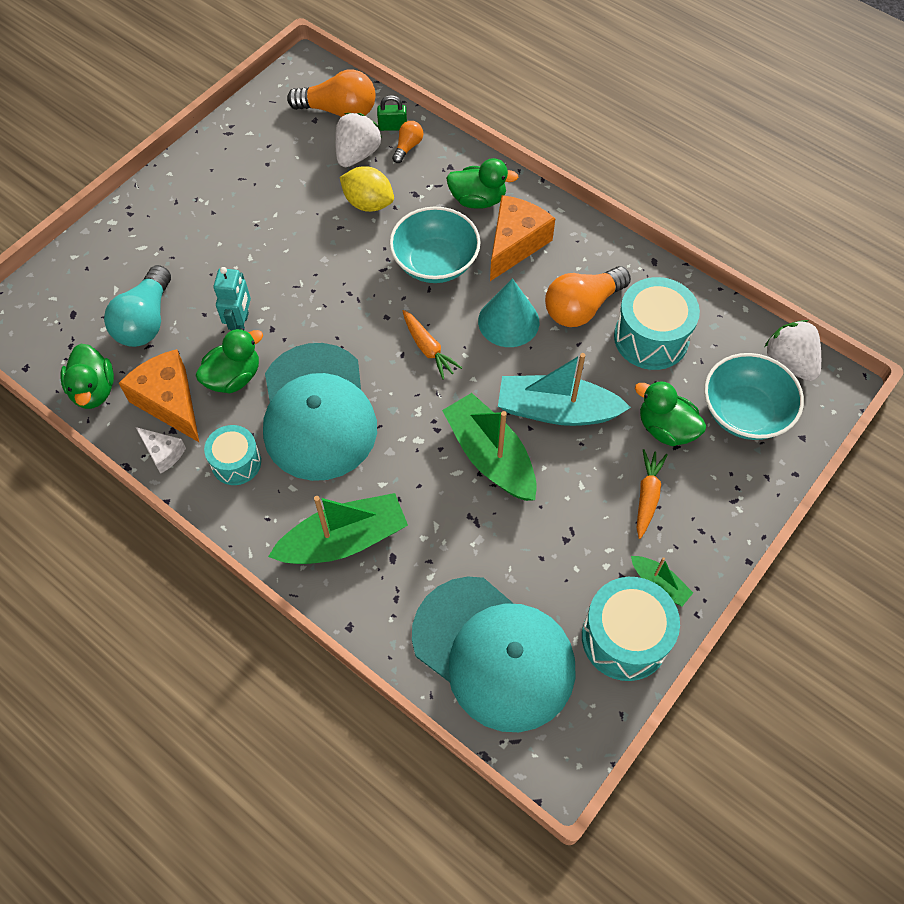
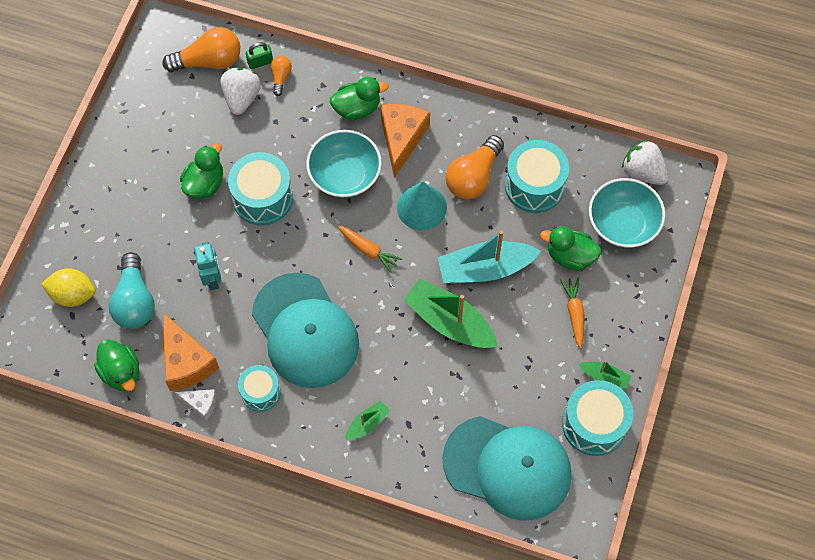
camera: 20 degrees left, 5 degrees up
orange cheese [119,349,199,442] -> orange cheese turned 150 degrees counterclockwise [163,313,219,391]
green duck [196,328,263,393] -> green duck moved to [180,143,223,199]
green boat [268,493,408,564] -> green boat [345,401,390,440], size x0.49
yellow lemon [340,166,394,212] -> yellow lemon moved to [41,268,96,307]
none -> turquoise drum [228,152,293,225]

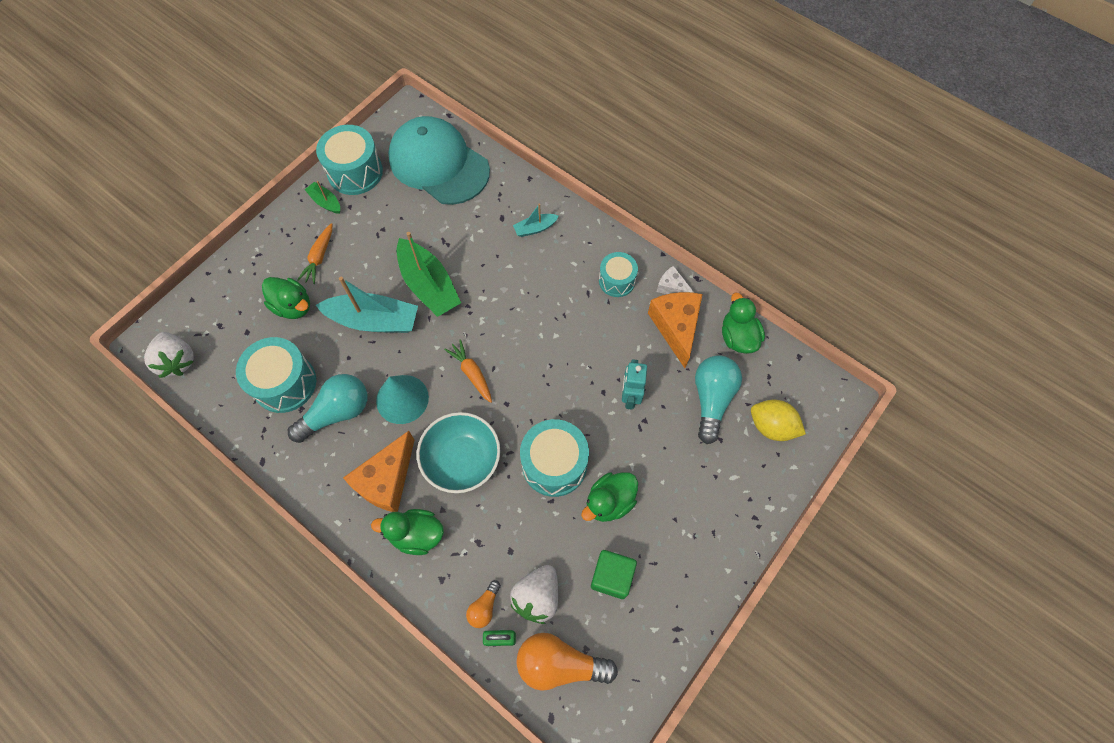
camera: 160 degrees left, 0 degrees up
turquoise cap [252,273,359,388] -> none
green boat [345,401,390,440] -> turquoise boat [513,204,559,237]
orange light bulb [446,135,504,199] -> turquoise light bulb [288,374,367,443]
turquoise bowl [589,178,665,248] -> none
none -> green cube [591,550,637,599]

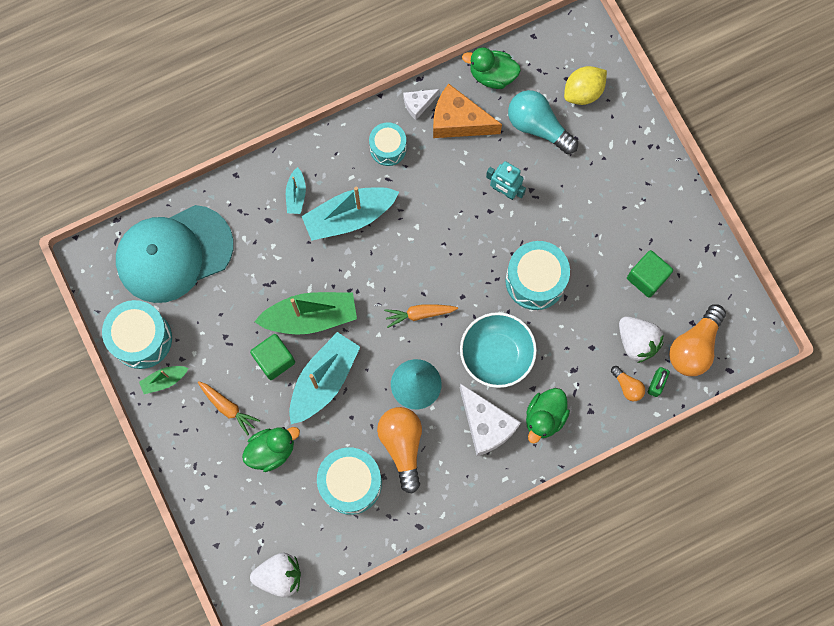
camera: 65 degrees left, 10 degrees up
turquoise light bulb [288,374,367,443] -> orange light bulb [377,407,422,493]
orange cheese [343,431,414,512] -> white cheese [460,383,521,456]
green duck [581,472,638,522] -> none
none -> green cube [250,334,295,380]
none -> turquoise boat [302,187,399,241]

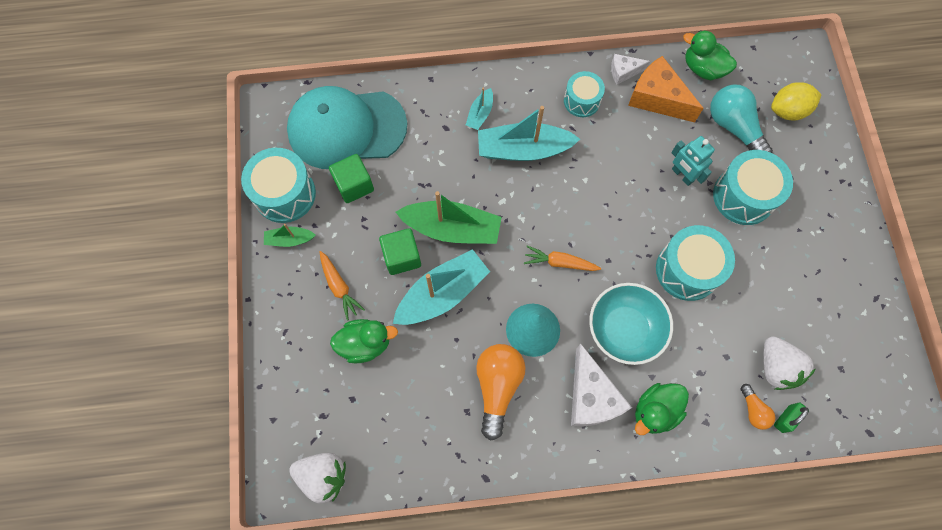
camera: 20 degrees right, 5 degrees down
turquoise drum [317,447,382,515] -> turquoise drum moved to [713,150,793,225]
green cube [627,250,673,298] -> green cube moved to [329,154,374,203]
orange light bulb [669,304,726,376] -> none

